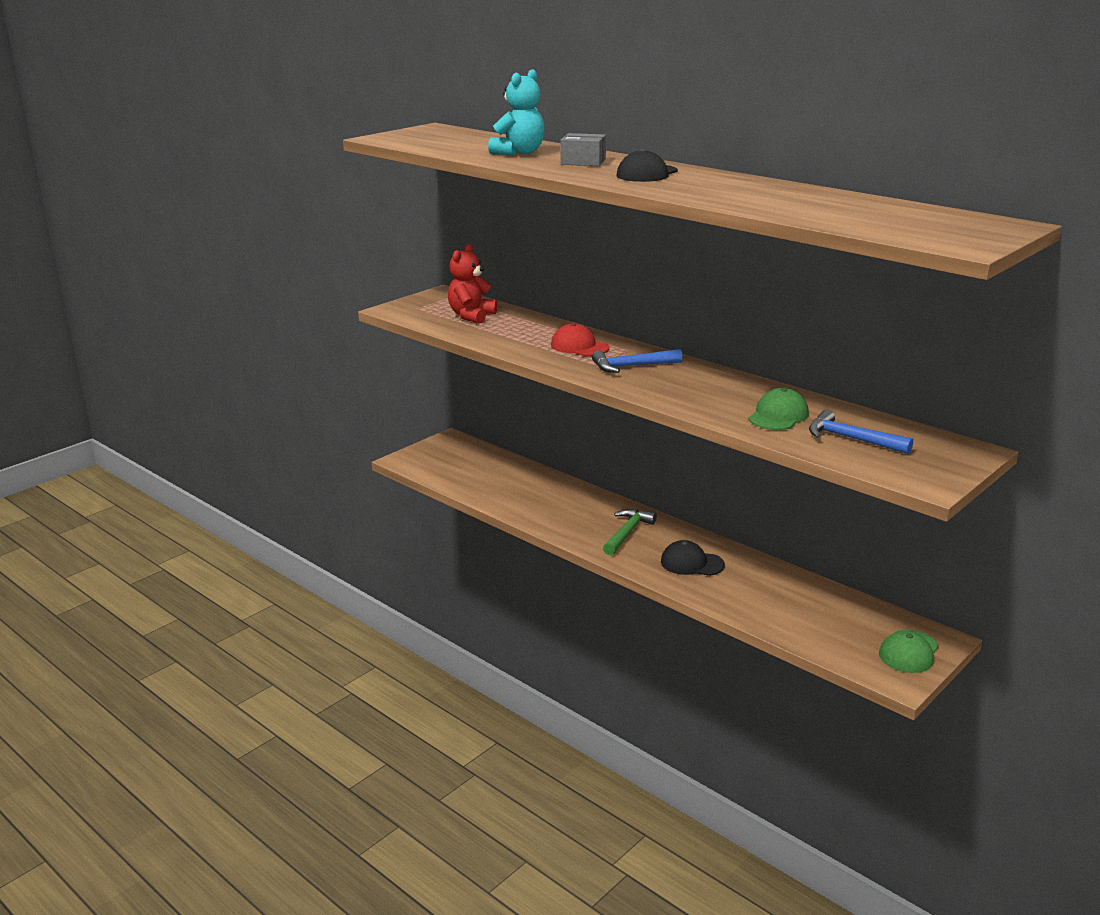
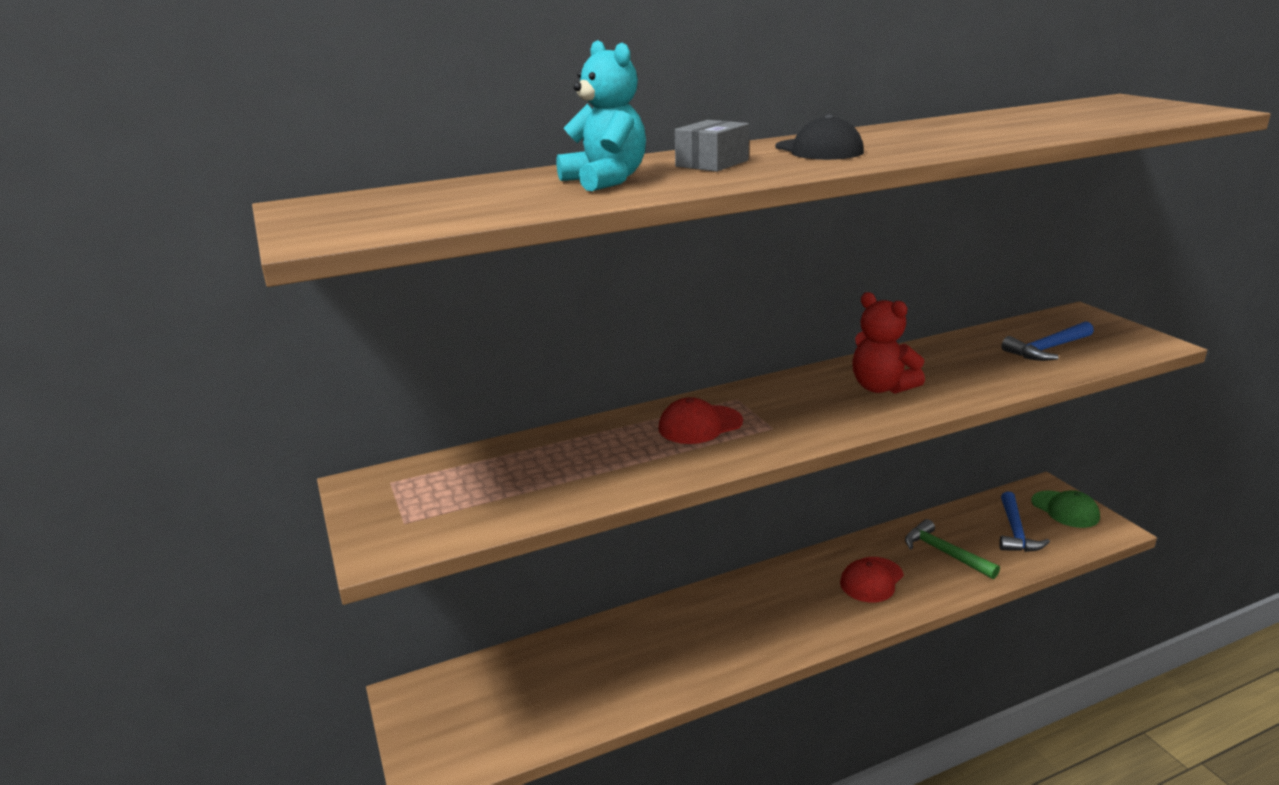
camera: 65 degrees left, 0 degrees up
red teddy bear [448,244,497,324] -> red teddy bear moved to [852,292,925,394]
blue hammer [592,349,683,373] -> blue hammer moved to [999,492,1050,552]
green hammer [603,509,657,555] -> green hammer moved to [905,519,1000,579]
black cap [661,540,725,576] -> red cap [840,557,904,602]
green cap [748,388,809,430] -> none

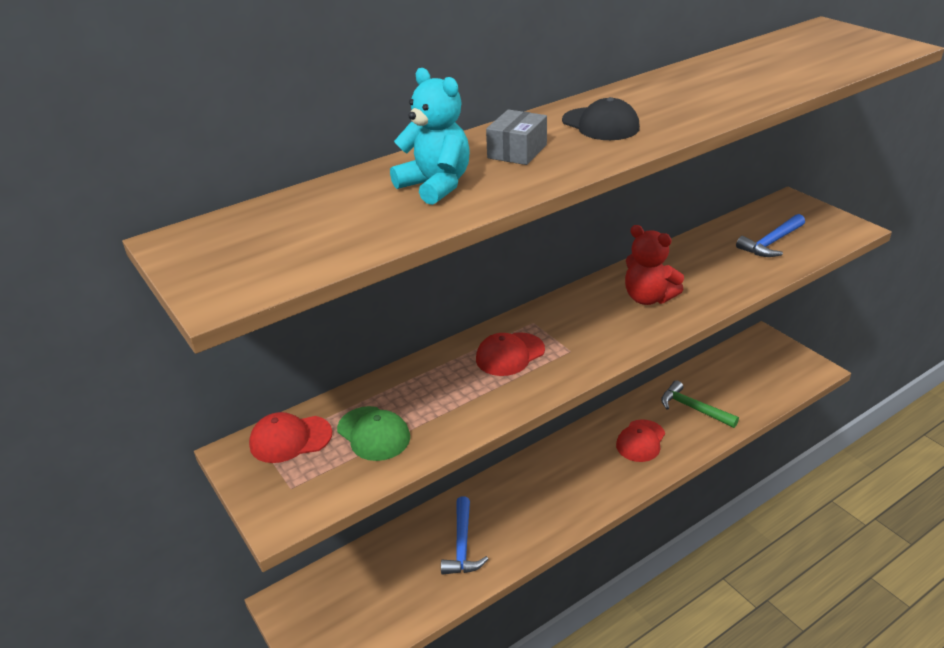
camera: 10 degrees left, 10 degrees up
blue hammer [999,492,1050,552] -> blue hammer moved to [441,497,488,575]
green cap [1031,490,1100,528] -> green cap moved to [337,406,410,461]
none -> red cap [249,412,332,463]

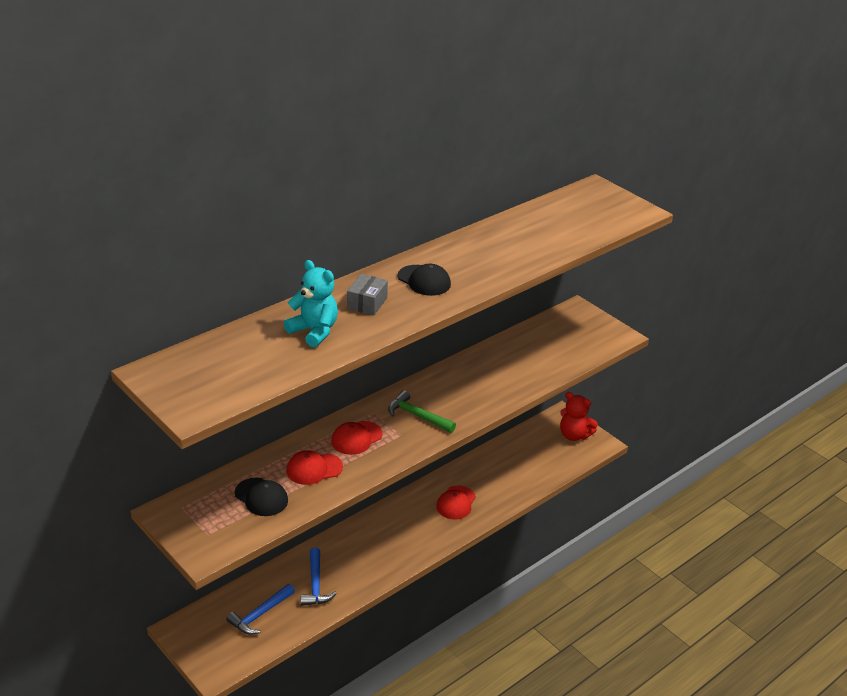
camera: 10 degrees left, 0 degrees up
red cap [249,412,332,463] -> red cap moved to [286,450,343,485]
green cap [337,406,410,461] -> black cap [234,477,288,516]
red teddy bear [625,225,684,305] -> red teddy bear moved to [560,392,598,441]
green hammer [661,380,739,428] -> green hammer moved to [388,390,456,433]
blue hammer [736,214,805,257] -> blue hammer moved to [226,584,295,635]

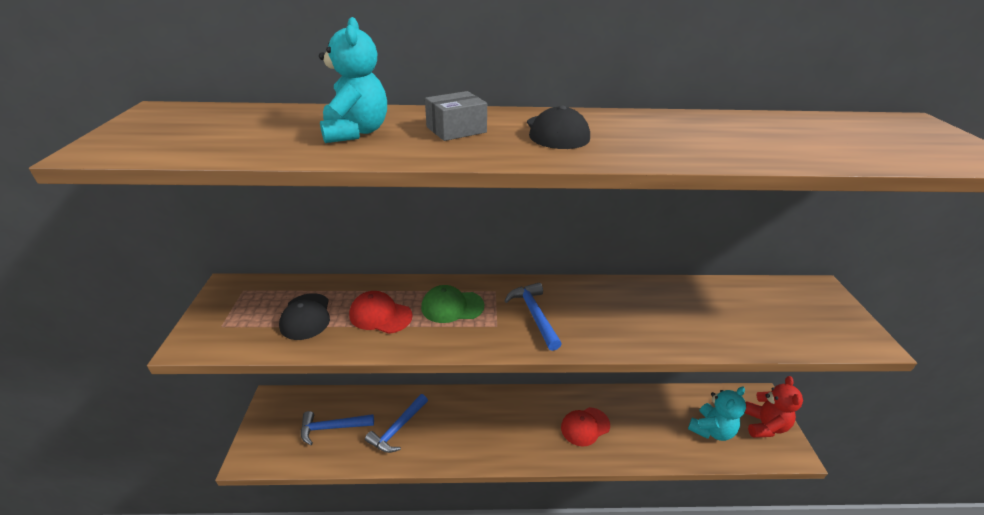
camera: 40 degrees right, 0 degrees up
red cap [331,421,383,455] -> green cap [421,285,484,323]
green hammer [388,390,456,433] -> blue hammer [505,282,561,351]
red teddy bear [560,392,598,441] -> red teddy bear turned 150 degrees counterclockwise [745,376,803,438]
none -> turquoise teddy bear [688,386,746,441]

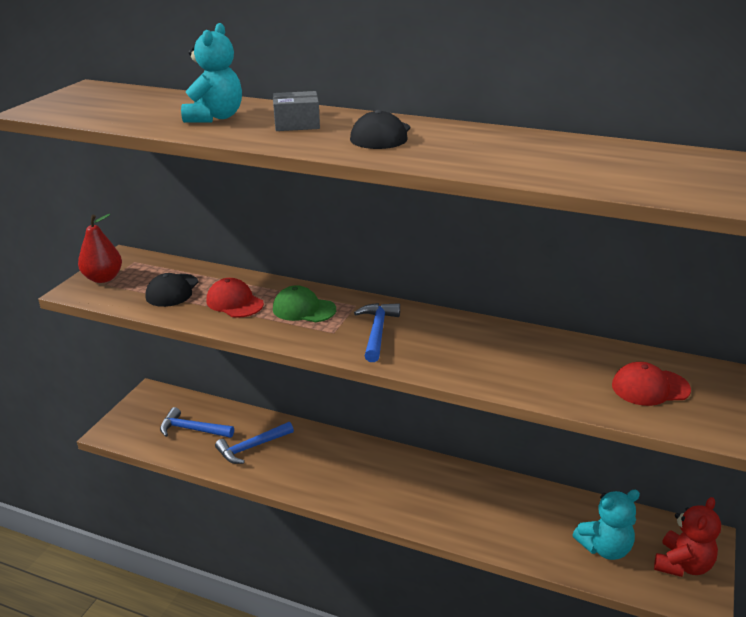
camera: 25 degrees right, 5 degrees down
red cap [561,407,610,446] -> red cap moved to [612,362,691,406]
none -> red pear [78,214,122,283]

